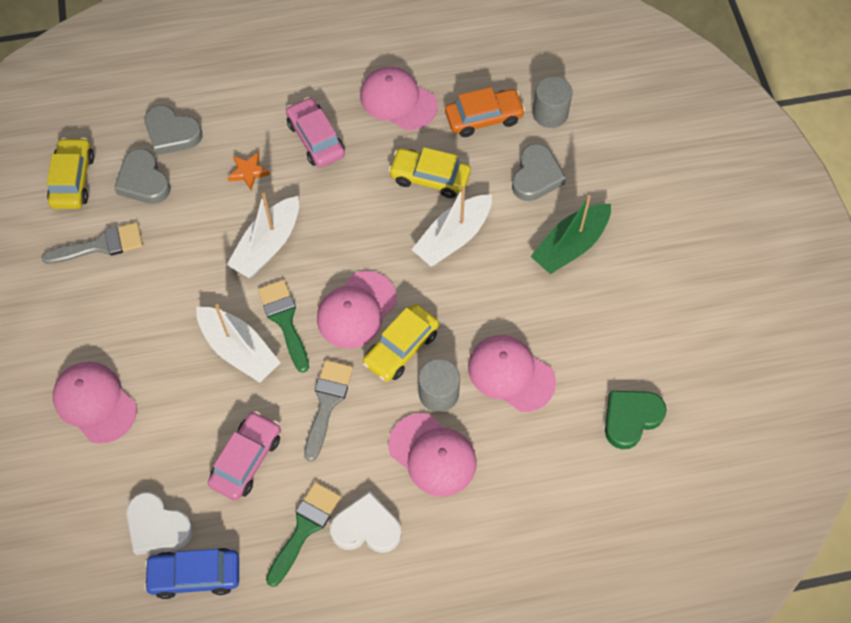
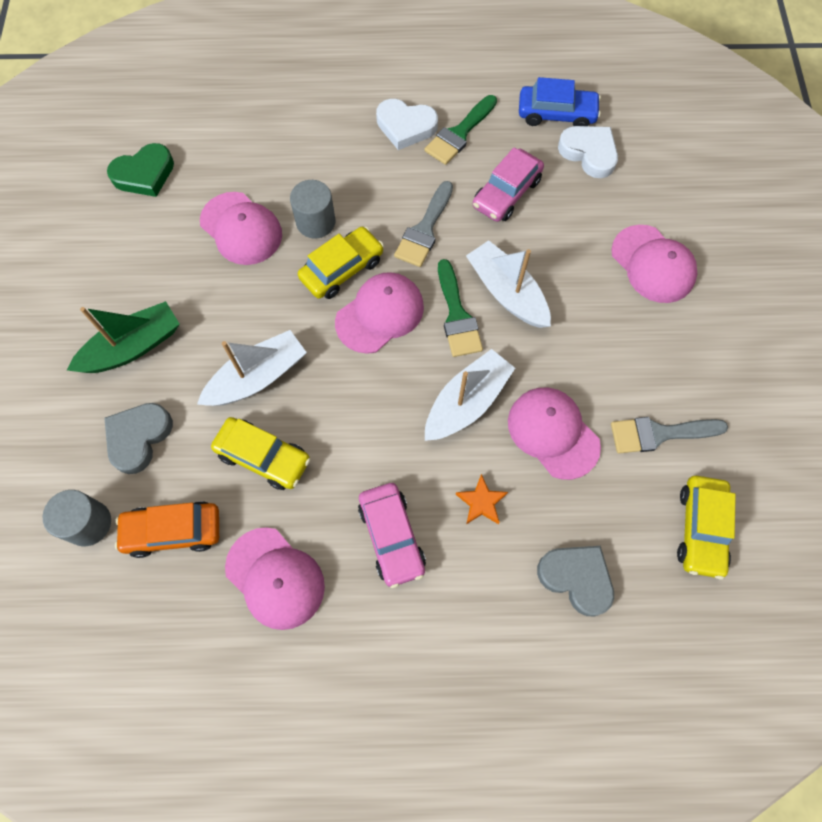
camera: 170 degrees left, 5 degrees up
grey heart [114,149,171,204] -> none
pink cap [388,413,477,497] -> pink cap moved to [508,388,601,480]

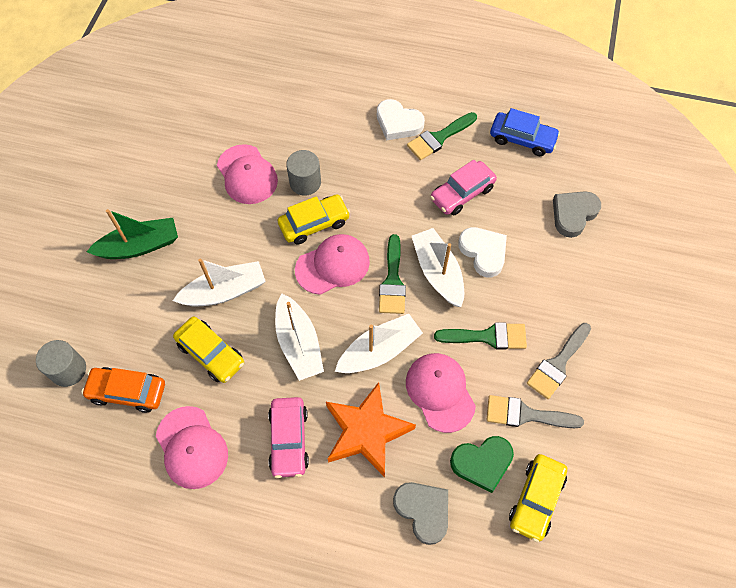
camera: 15 degrees right, 5 degrees down
grey heart [104,403,173,474] -> grey heart moved to [553,191,601,238]
green heart [107,143,174,197] -> green heart moved to [450,436,514,493]
grey brush [394,181,453,267] -> grey brush moved to [527,323,591,399]
orange star [456,474,508,524] -> orange star [326,382,416,477], size x2.21
white heart [558,126,618,178] -> white heart moved to [458,227,507,277]
pink cap [611,225,698,303] -> none
none -> white boat [275,293,324,381]
none -> green brush [434,322,527,349]

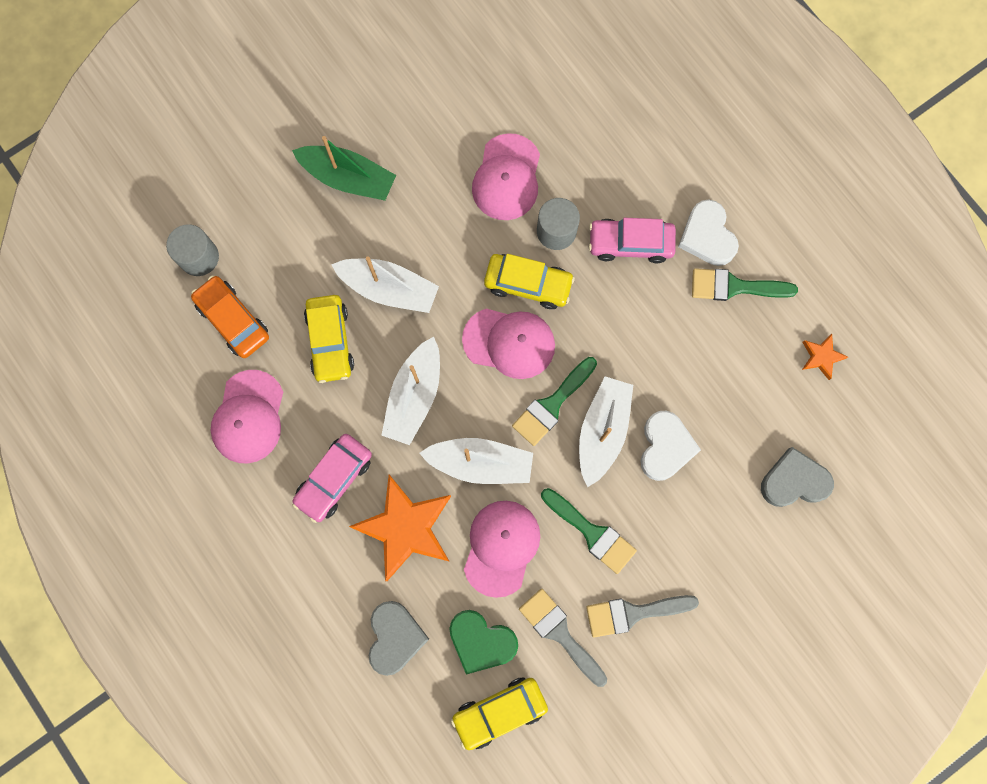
camera: 40 degrees right, 15 degrees up
pink car [430,160,497,215] -> pink car moved to [589,218,676,263]
blue car [490,108,560,156] -> orange star [802,334,848,380]

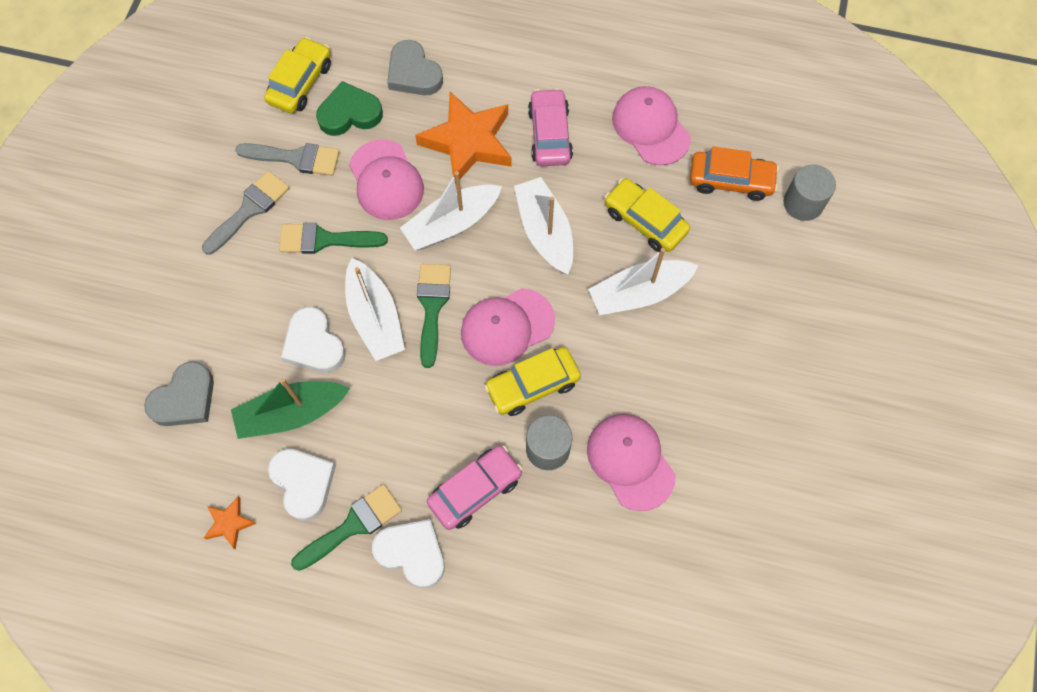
camera: 140 degrees right, 10 degrees down
green boat [292,136,396,201] -> green boat moved to [231,378,350,439]
none -> white heart [268,449,336,521]

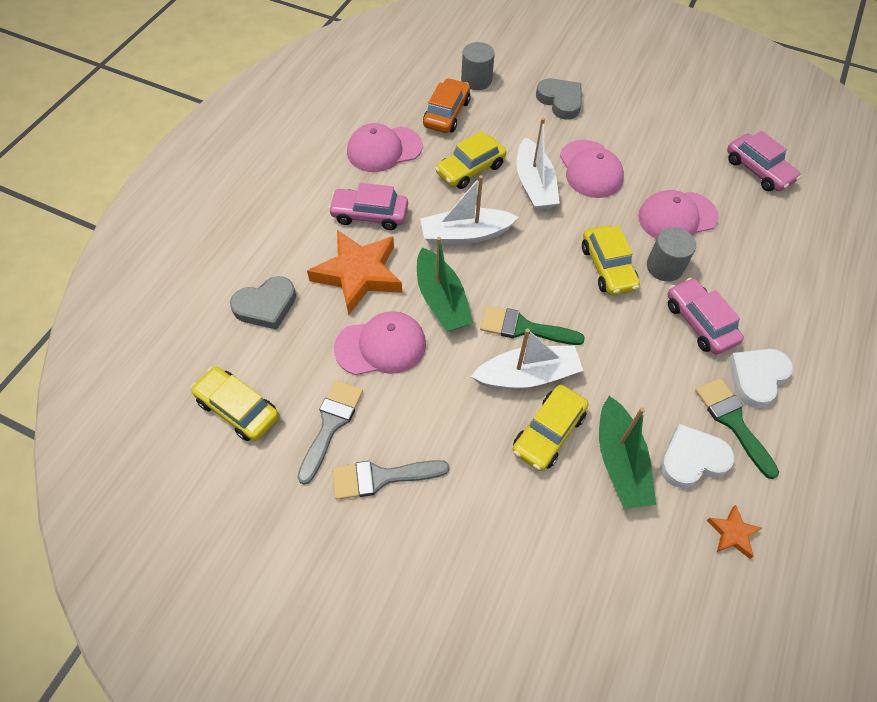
camera: 80 degrees left, 10 degrees down
grey heart [144,361,214,426] -> grey heart moved to [536,78,582,120]
grey brush [202,171,289,255] -> grey brush turned 60 degrees counterclockwise [332,460,449,499]
green brush [279,223,388,254] -> none
white heart [281,307,346,373] -> yellow car [512,385,589,471]
green heart [316,81,383,136] -> none
white boat [400,171,502,250] -> green boat [417,237,473,332]
pink cap [461,288,555,366] -> pink cap moved to [560,140,624,198]
none -> pink car [727,131,801,191]

